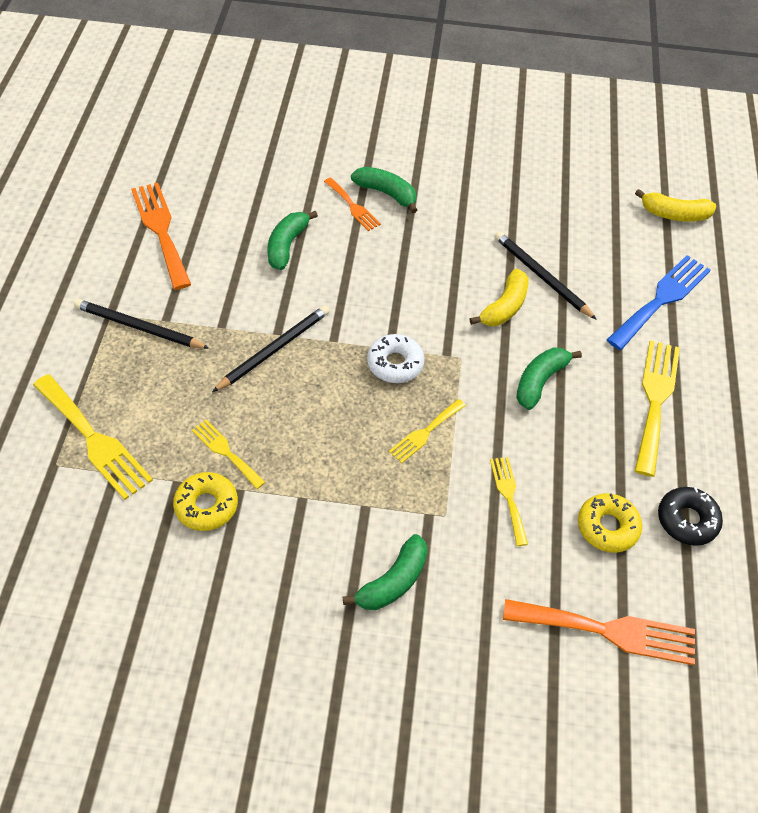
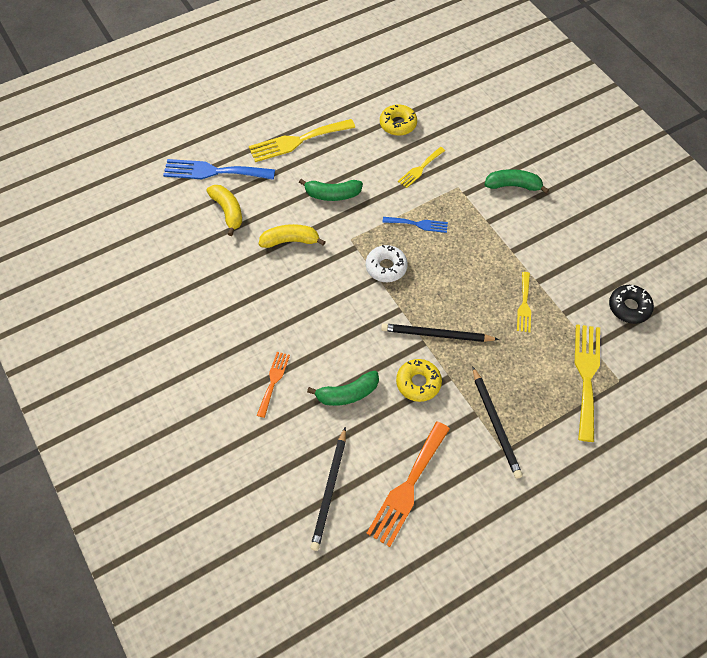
camera: 125 degrees left, 5 degrees up
yellow donut [173,472,238,531] -> yellow donut moved to [396,359,442,402]
green banana [351,167,417,213] -> none
yellow fork [389,399,466,463] -> blue fork [382,217,448,233]
black pencil [494,231,597,320] -> black pencil moved to [310,427,346,551]
orange fork [503,599,695,665] -> none
yellow banana [635,189,716,222] -> yellow banana moved to [207,185,242,236]
black donut [658,487,723,546] -> black donut moved to [609,285,654,324]

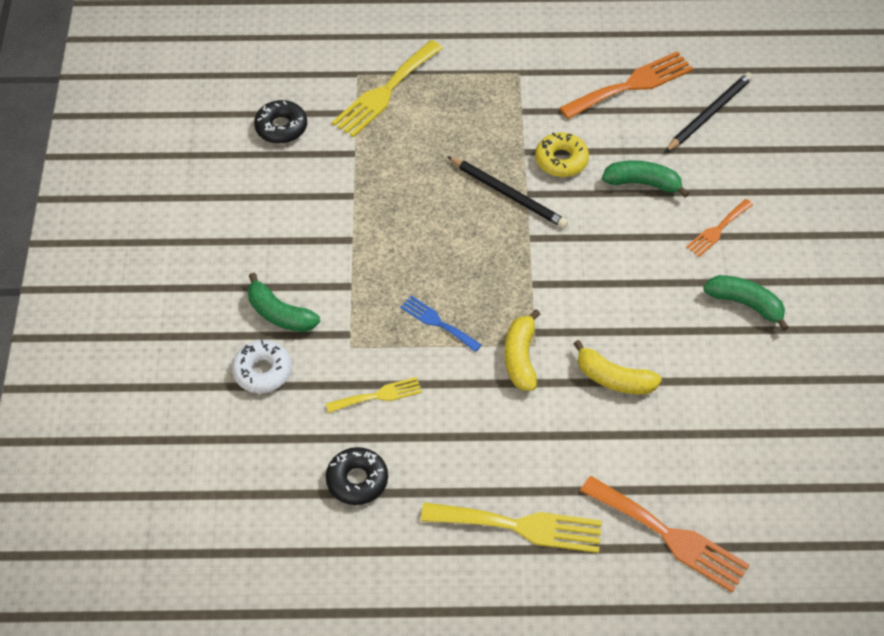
camera: 150 degrees left, 5 degrees down
blue fork [163,159,275,180] -> orange fork [580,476,750,593]
yellow banana [207,185,242,236] -> yellow banana moved to [504,309,540,391]
green banana [299,179,363,201] -> green banana moved to [703,275,789,331]
white donut [366,245,408,282] -> white donut moved to [232,340,292,393]
yellow donut [380,105,417,136] -> black donut [326,447,388,505]
black pencil [473,367,523,479] -> none
yellow fork [517,272,531,332] -> none

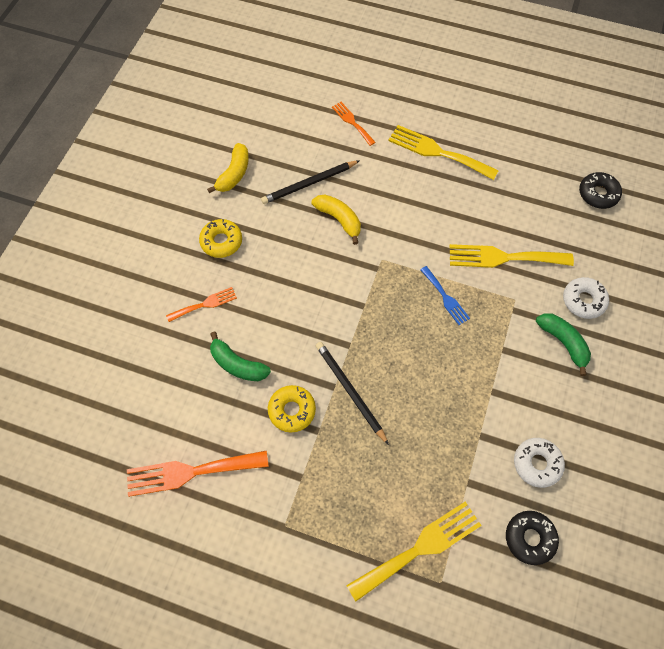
camera: 160 degrees left, 10 degrees up
yellow fork [326,377,422,413] -> yellow fork [449,244,574,268], size x1.77
black donut [326,447,388,505] -> black donut moved to [579,172,622,209]
yellow banana [504,309,540,391] -> yellow banana moved to [207,143,249,193]
orange fork [580,476,750,593] -> orange fork [332,102,376,146], size x0.56
black pencil [665,72,753,152] -> black pencil moved to [261,160,360,204]
green banana [703,275,789,331] -> yellow donut [199,219,242,258]
none -> white donut [514,438,565,488]

